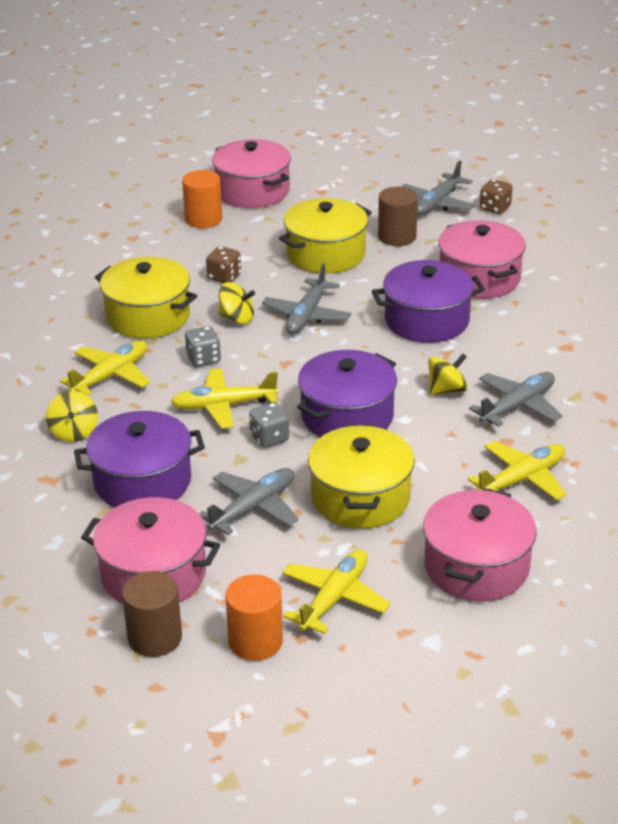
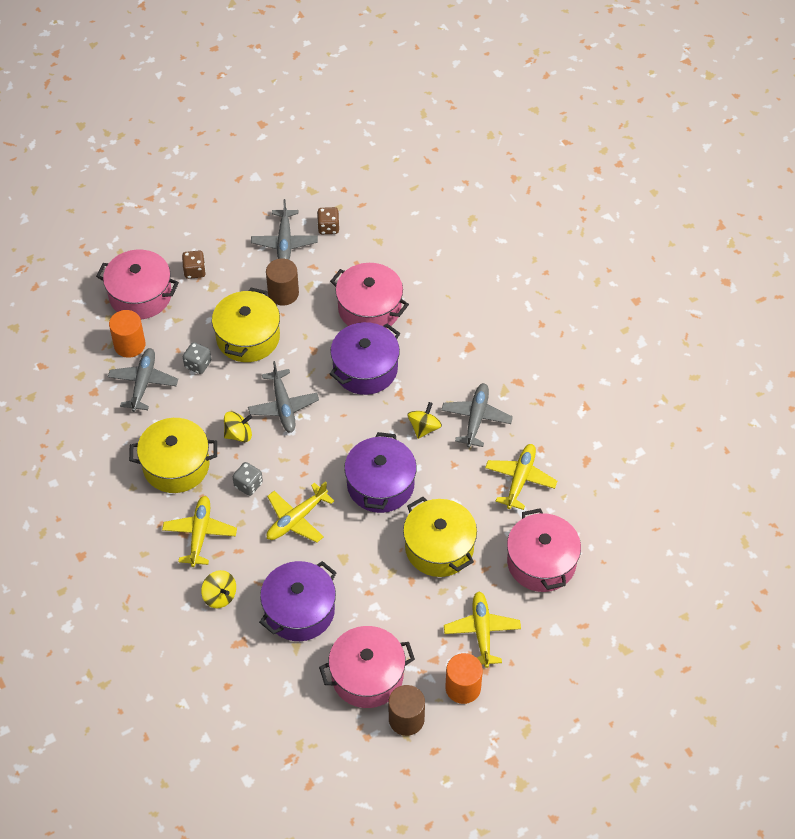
camera: 35 degrees left, 20 degrees up
grey plane [199,468,299,535] -> grey plane moved to [108,348,178,412]
brown dice [206,246,241,283] -> brown dice moved to [182,251,206,279]
grey dice [249,403,289,448] -> grey dice moved to [183,342,211,374]

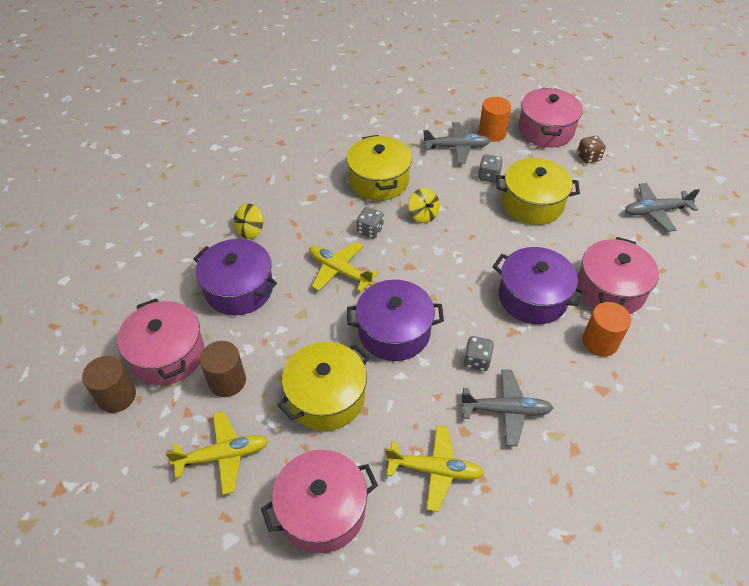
camera: 80 degrees right, 5 degrees down
yellow plane [162,496,237,567] -> none
grey plane [248,361,319,433] -> none
brown cylinder [266,258,299,306] -> brown cylinder moved to [200,341,246,397]
brown dice [317,207,339,234] -> none
yellow spinning top [408,402,442,439] -> grey dice [463,336,494,371]
orange cylinder [445,653,483,704] -> orange cylinder moved to [582,302,631,357]

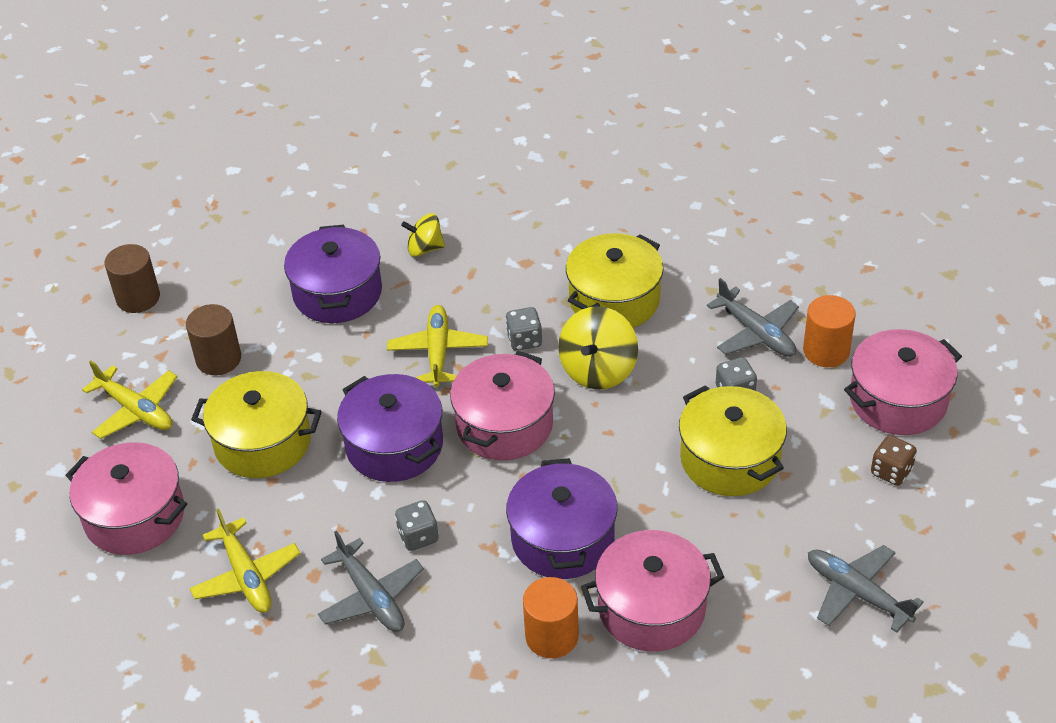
camera: 55 degrees right, 5 degrees down
pink pot [117,298,204,385] -> pink pot moved to [450,351,555,460]
yellow spinning top [408,188,440,223] -> yellow spinning top [558,306,638,390], size x1.59

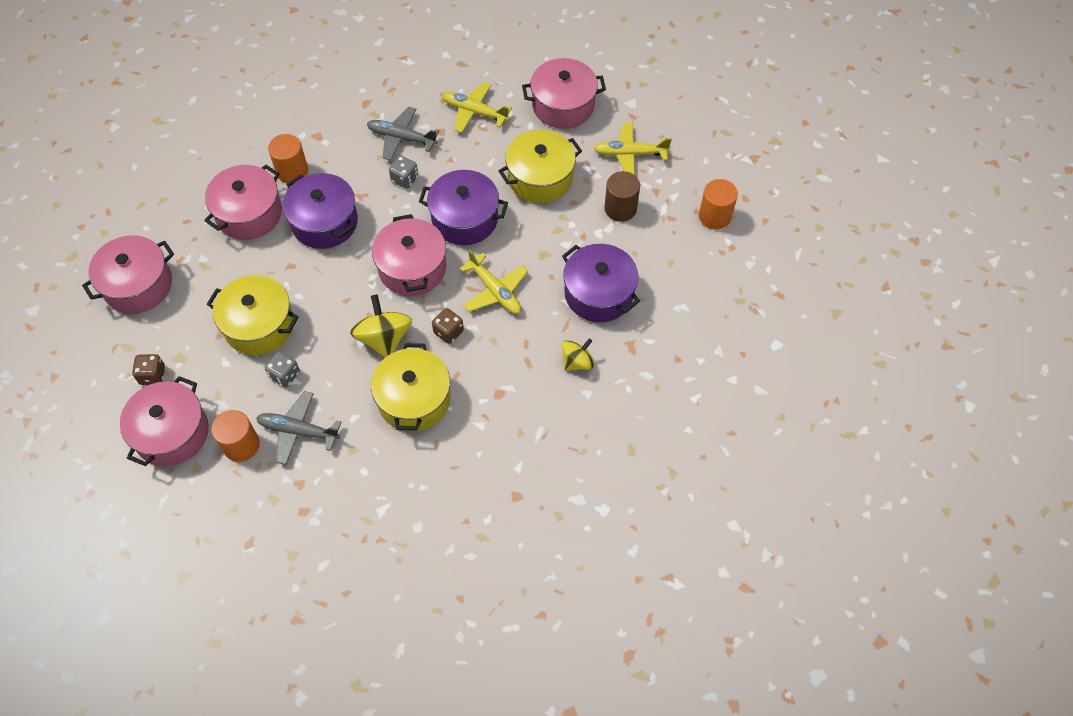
camera: 140 degrees right, 15 degrees up
brown cylinder [105,244,160,313] -> orange cylinder [699,179,738,230]
grey dice [505,307,542,351] -> brown dice [432,308,464,344]
grey plane [808,545,924,632] -> pink pot [82,235,174,314]

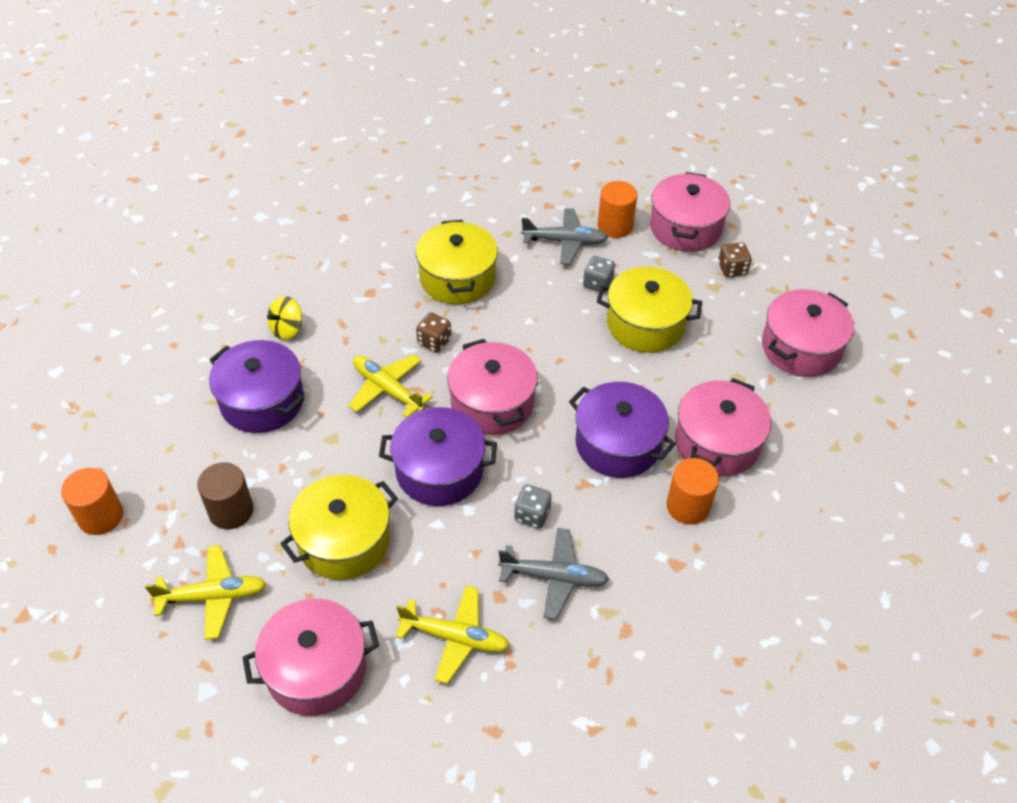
camera: 170 degrees right, 10 degrees down
yellow spinning top [350,294,412,358] -> none

